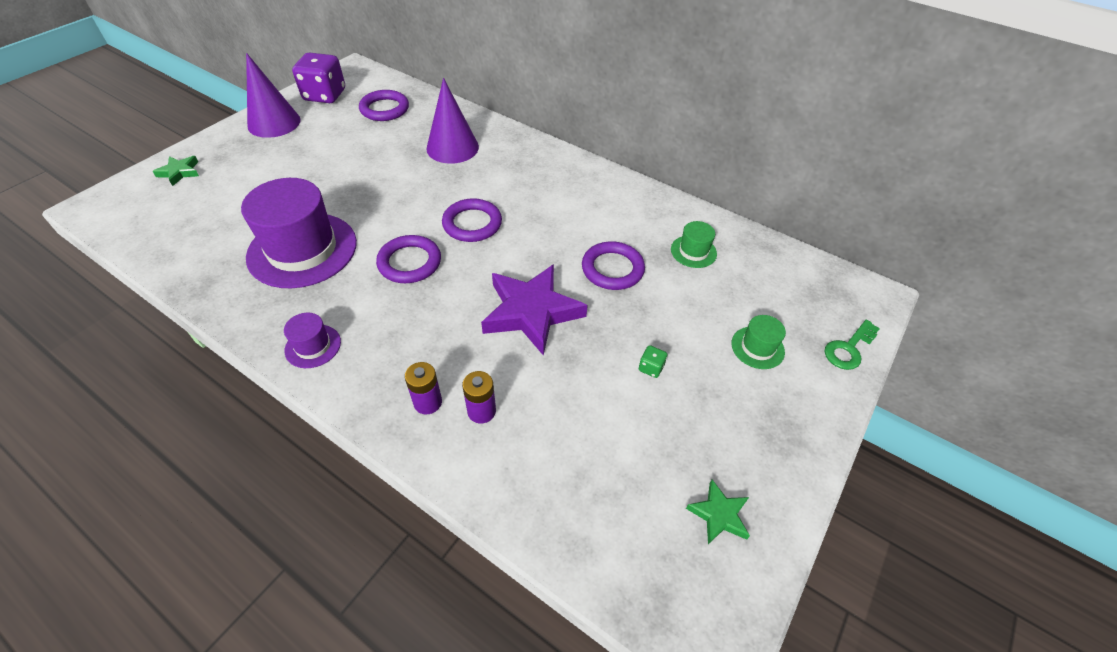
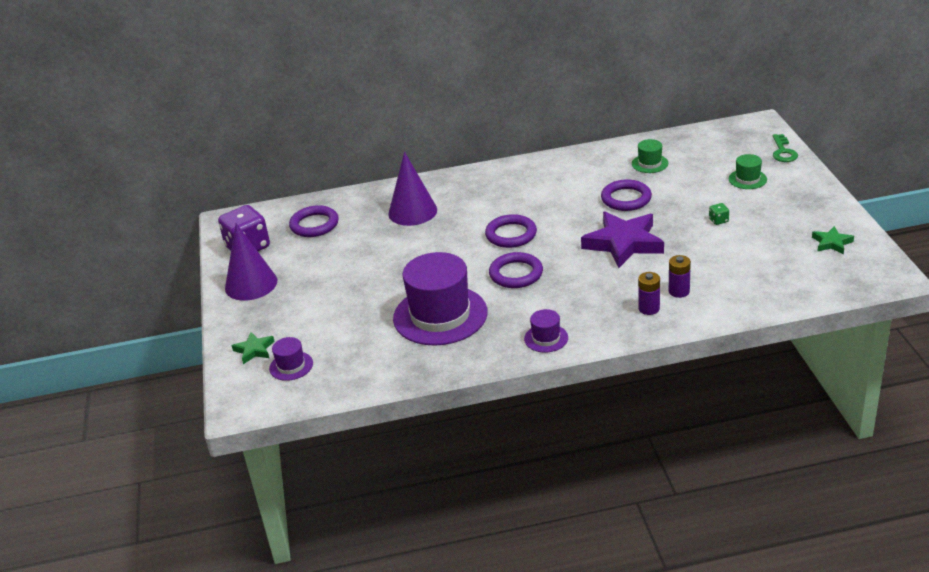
camera: 40 degrees left, 15 degrees down
none -> purple hat [269,337,313,381]

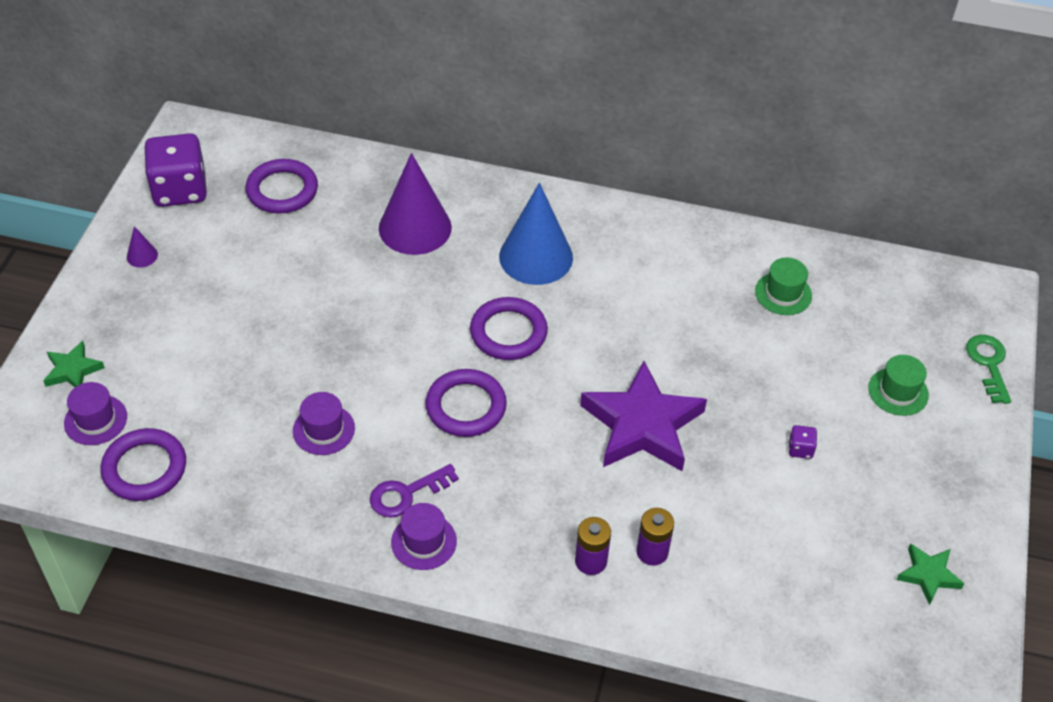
camera: 20 degrees right, 15 degrees up
purple cone [225,223,277,300] -> purple cone [127,226,158,268], size x0.41
purple hat [393,252,488,346] -> purple hat [293,392,355,455], size x0.45
purple ring [601,179,652,211] -> purple ring moved to [101,428,186,501]
green dice [709,203,729,225] -> purple dice [788,425,817,459]
green key [773,134,798,162] -> green key turned 150 degrees clockwise [966,335,1011,404]
none -> purple key [370,464,459,518]
none -> blue cone [499,183,573,285]

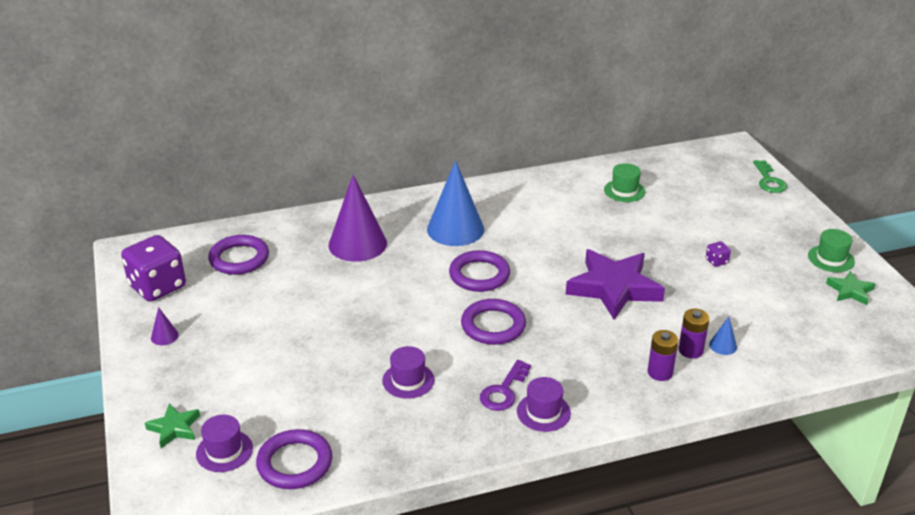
camera: 30 degrees left, 15 degrees down
green hat [868,355,929,416] -> green hat moved to [808,229,855,272]
green key [966,335,1011,404] -> green key turned 150 degrees counterclockwise [753,160,787,193]
none -> blue cone [709,317,737,355]

